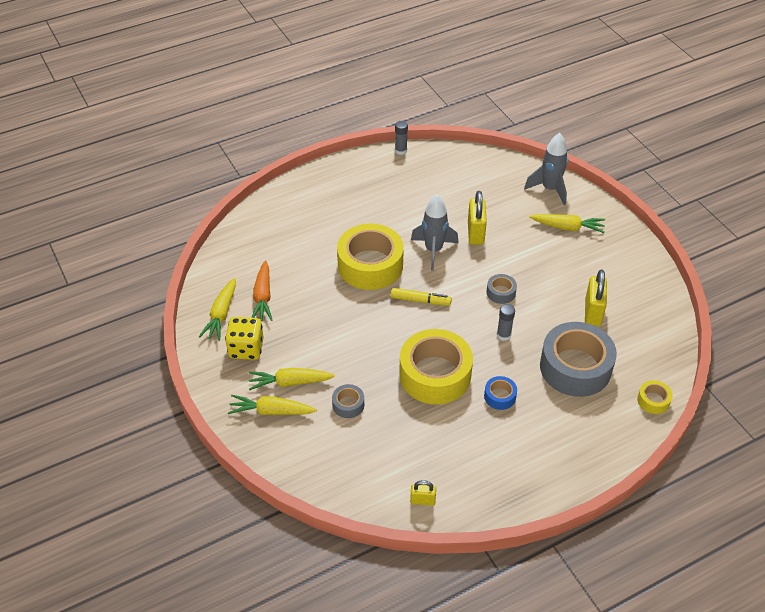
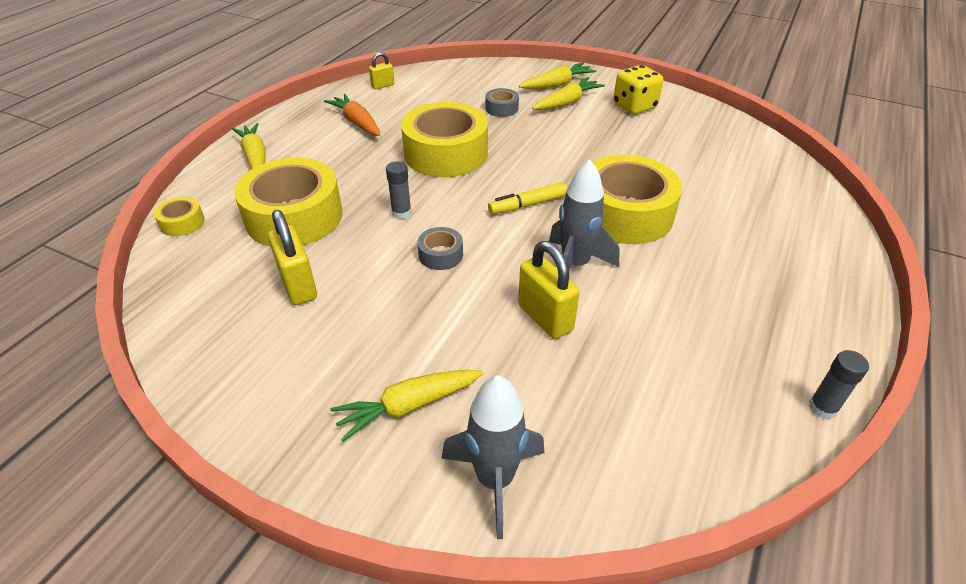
camera: 145 degrees right, 5 degrees down
yellow carrot [199,278,236,341] -> yellow carrot moved to [232,123,265,169]
orange carrot [251,261,272,321] -> orange carrot moved to [324,94,380,136]
blue tape [484,376,517,410] -> none
grey tape [540,322,617,397] -> yellow tape [234,158,342,247]

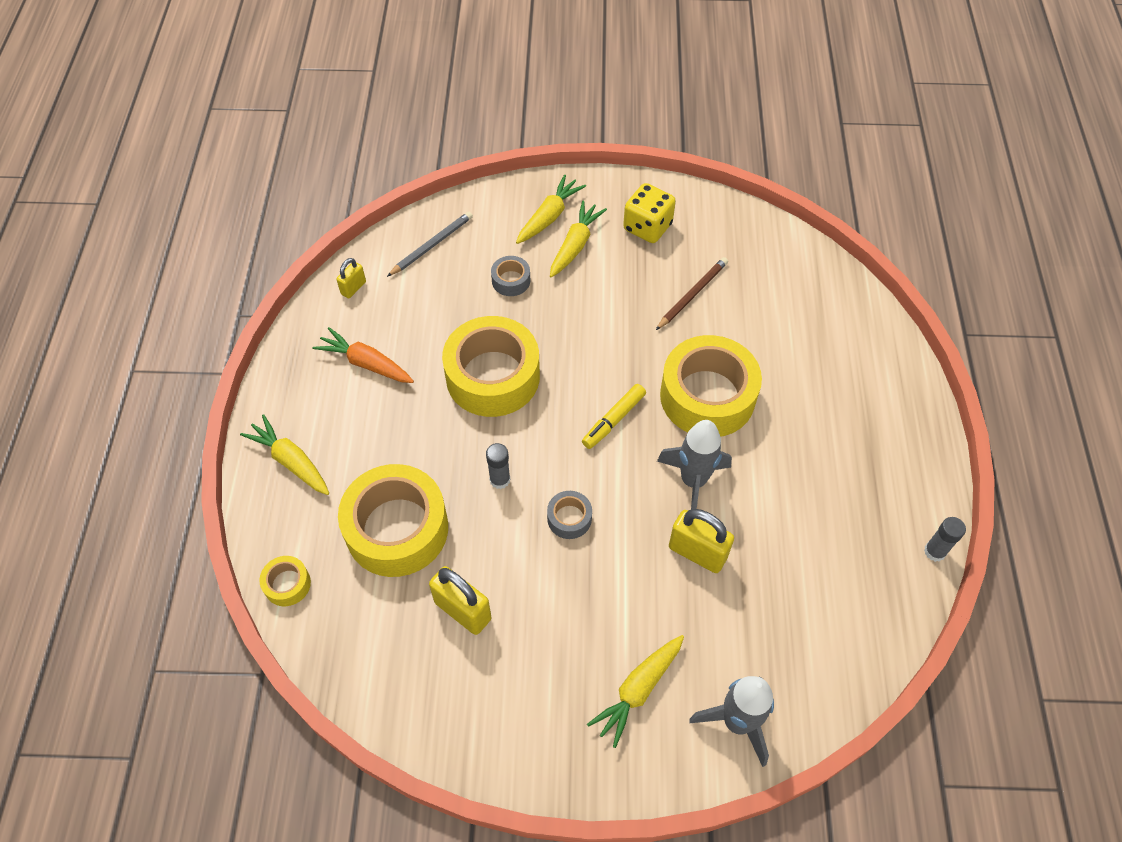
camera: 25 degrees left, 15 degrees up
none -> grey pencil [387,212,473,277]
none -> brown pencil [656,257,728,330]

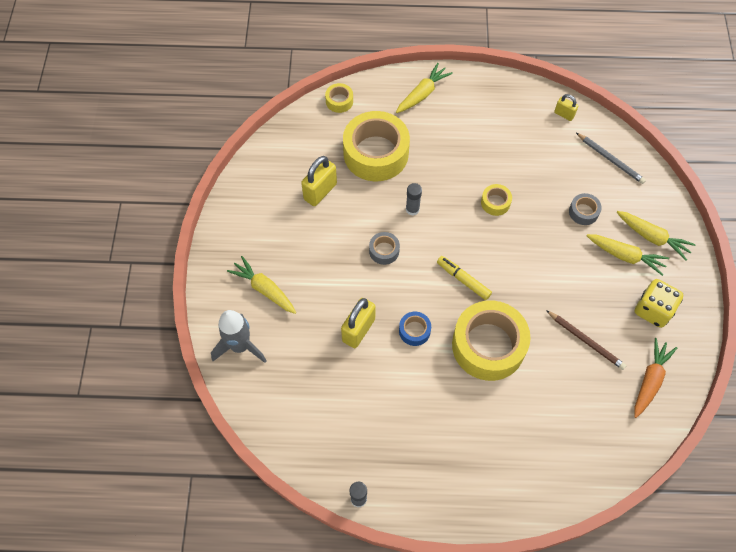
camera: 90 degrees right, 5 degrees up
orange carrot [313,327,414,383] -> orange carrot moved to [634,338,677,418]
yellow tape [442,316,540,417] -> yellow tape [481,184,512,216], size x0.44
grey rocket [657,420,732,510] -> blue tape [399,312,431,346]

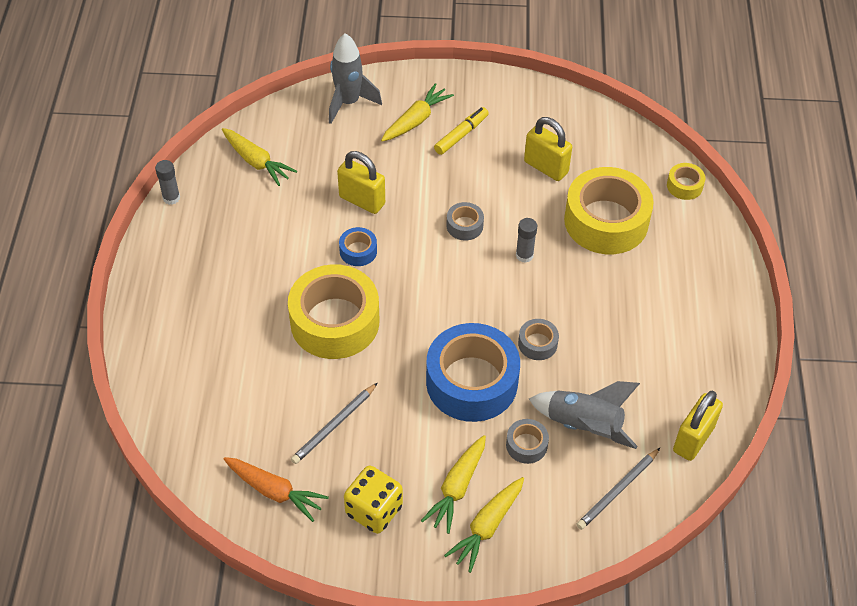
camera: 90 degrees right, 10 degrees down
yellow carrot [396,63,453,113] -> yellow carrot moved to [222,128,297,186]
yellow marker [437,256,492,300] -> yellow marker moved to [434,107,489,155]
yellow tape [481,184,512,216] -> grey tape [518,319,559,360]
brown pencil [546,310,627,370] -> grey pencil [291,383,377,464]
yellow padlock [554,94,578,121] -> yellow padlock [673,391,723,461], size x1.76
none -> blue tape [426,323,520,422]
none -> grey rocket [529,381,640,449]

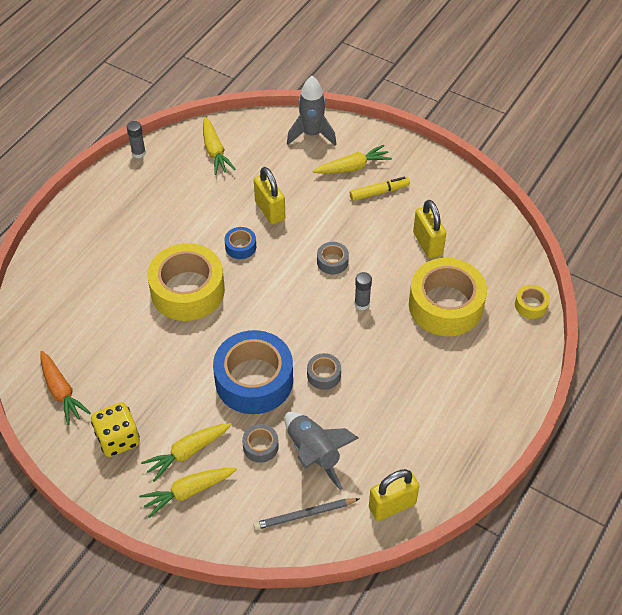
camera: 30 degrees right, 0 degrees up
grey pencil [291,383,377,464] -> none

